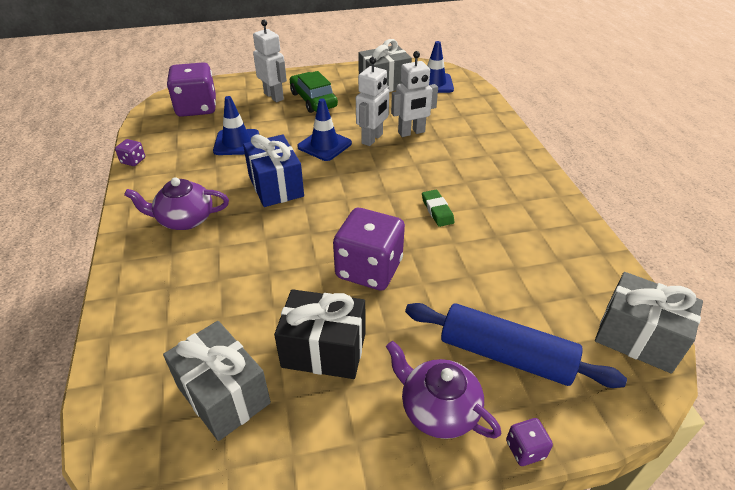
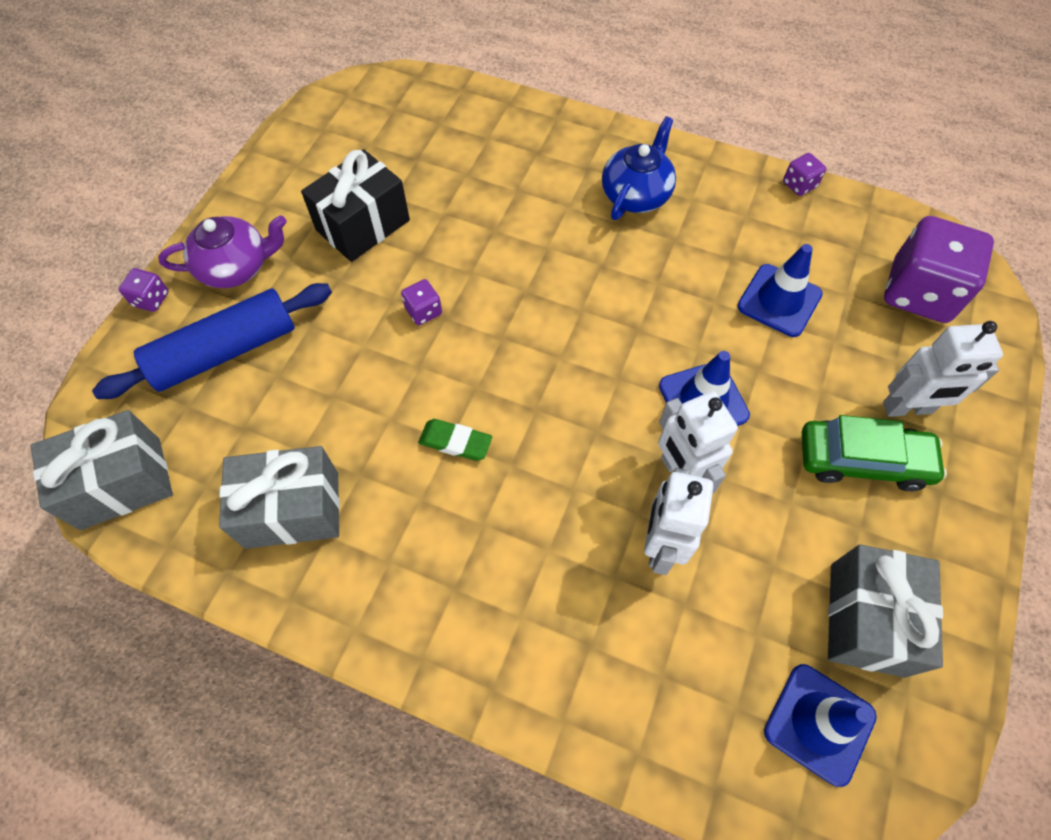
camera: 125 degrees right, 20 degrees up
purple teapot [124,177,229,230] -> blue teapot [602,117,676,220]
grey gift [163,321,271,441] -> grey gift moved to [219,446,340,549]
blue gift [243,134,304,207] -> none
purple dice [333,208,405,291] -> purple dice [401,279,442,325], size x0.43

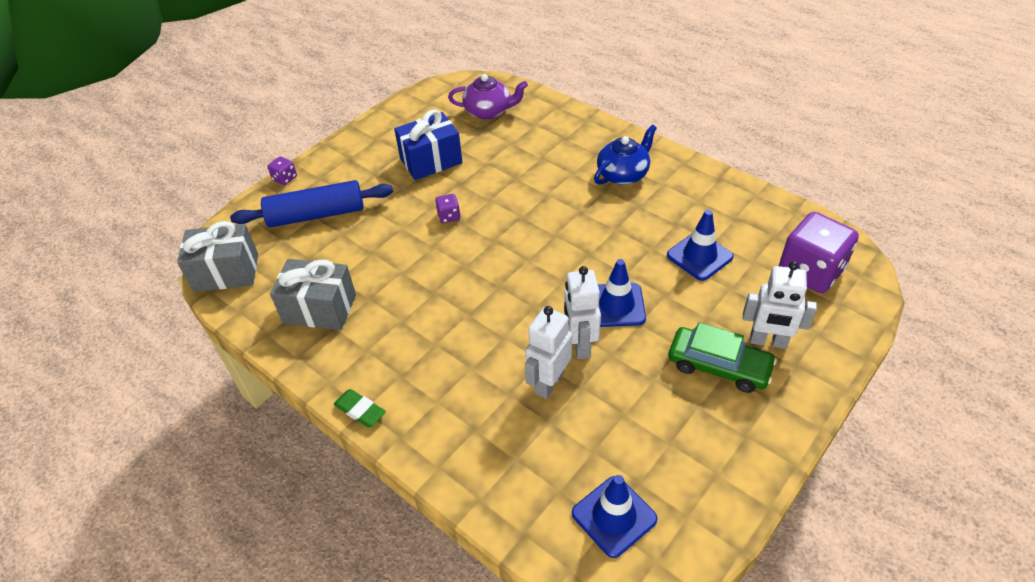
camera: 20 degrees right, 15 degrees down
purple teapot [158,215,287,288] -> purple teapot moved to [448,74,528,120]
black gift [301,149,410,262] -> blue gift [394,109,463,180]
green eraser [418,419,492,461] -> green eraser moved to [334,389,386,428]
purple dice [783,153,826,196] -> none
grey gift [828,544,943,678] -> none

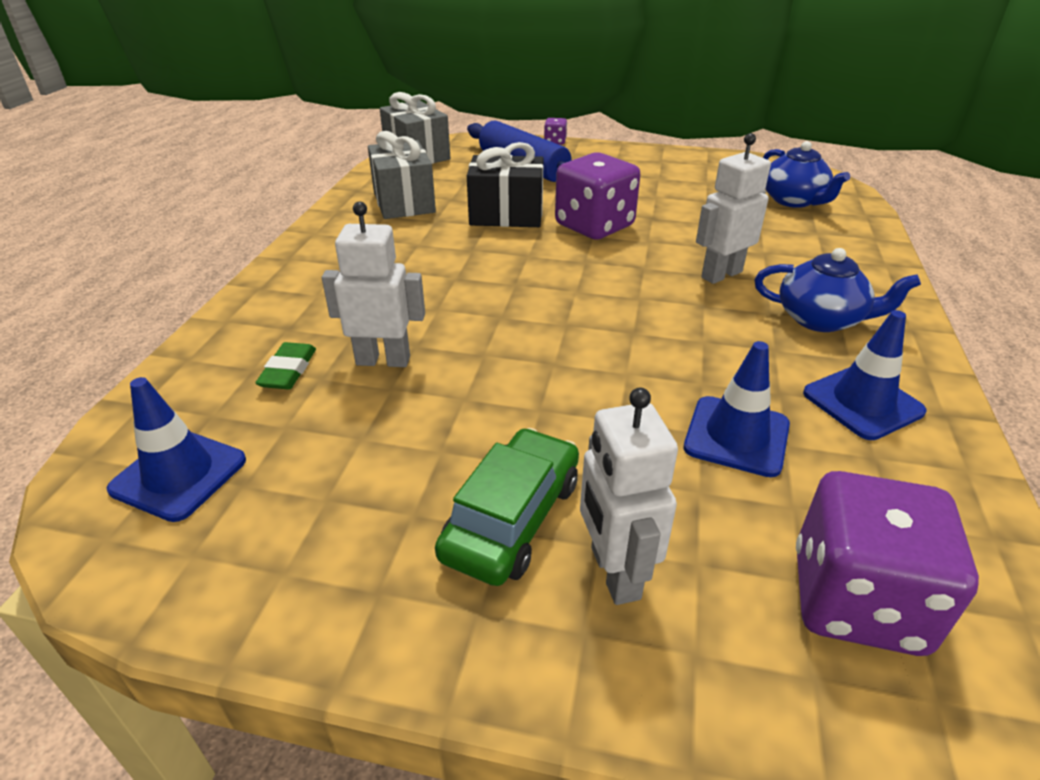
camera: 60 degrees right, 10 degrees down
green eraser [334,389,386,428] -> green eraser moved to [255,342,316,389]
blue gift [394,109,463,180] -> none
purple dice [435,194,460,223] -> purple dice [555,152,640,240], size x2.32
purple teapot [448,74,528,120] -> blue teapot [763,141,850,208]
white robot [564,266,601,359] -> white robot moved to [696,133,771,284]
blue traffic cone [598,259,646,327] -> blue traffic cone moved to [803,310,927,440]
green car [669,322,777,393] -> green car turned 150 degrees counterclockwise [435,428,579,586]
none -> black gift [467,142,543,227]

